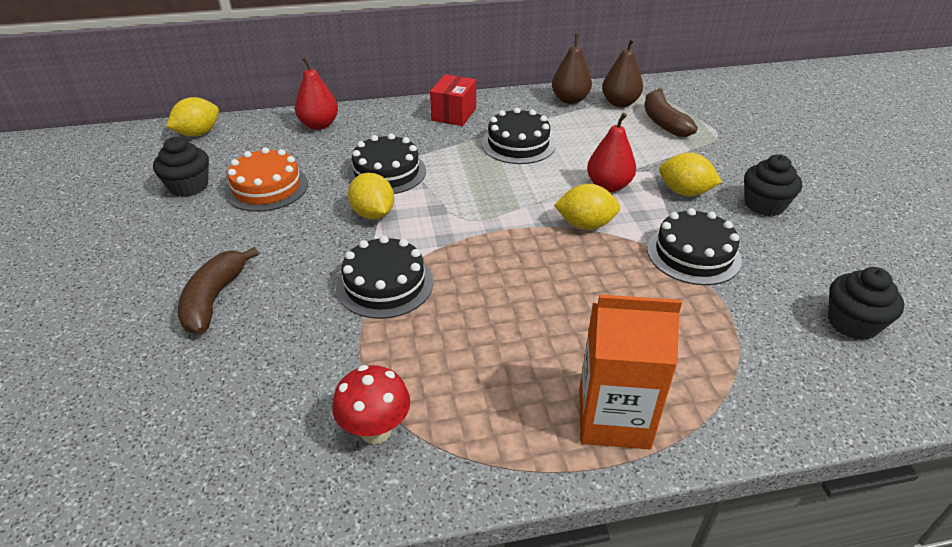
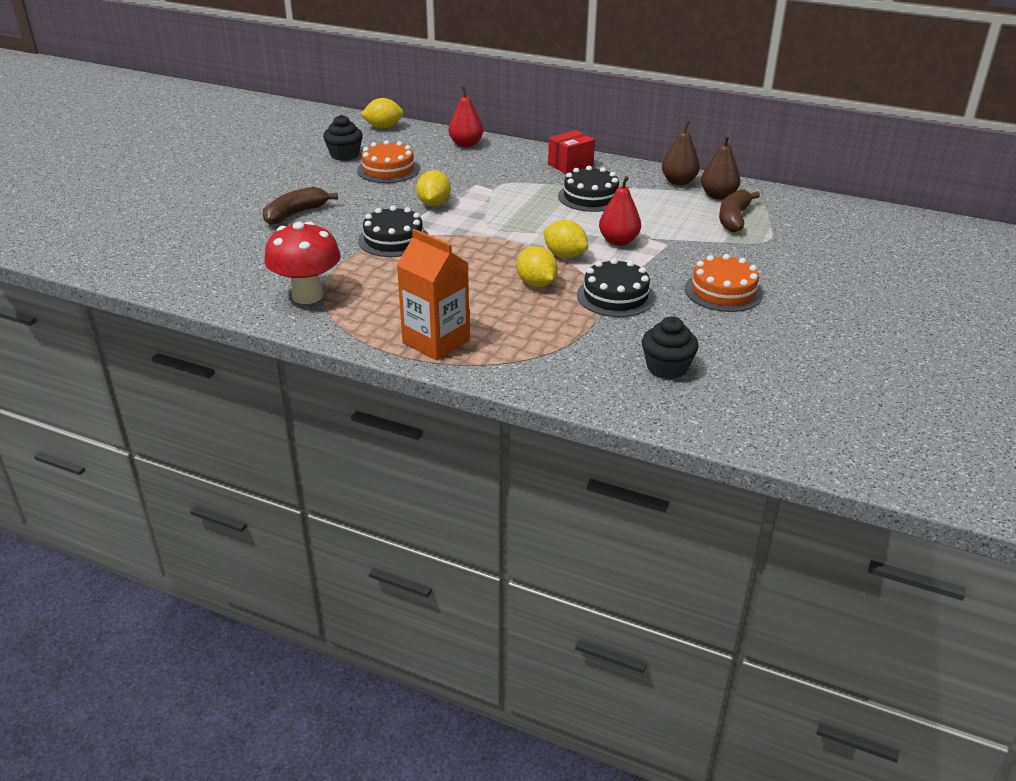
camera: 35 degrees right, 5 degrees down
red mushroom [332,365,410,444] -> red mushroom [265,221,341,304], size x1.52
black cake [347,134,426,194] -> none
yellow lemon [659,153,722,196] -> yellow lemon moved to [516,246,558,287]
black cupcake [744,154,802,216] -> orange cake [685,254,763,312]

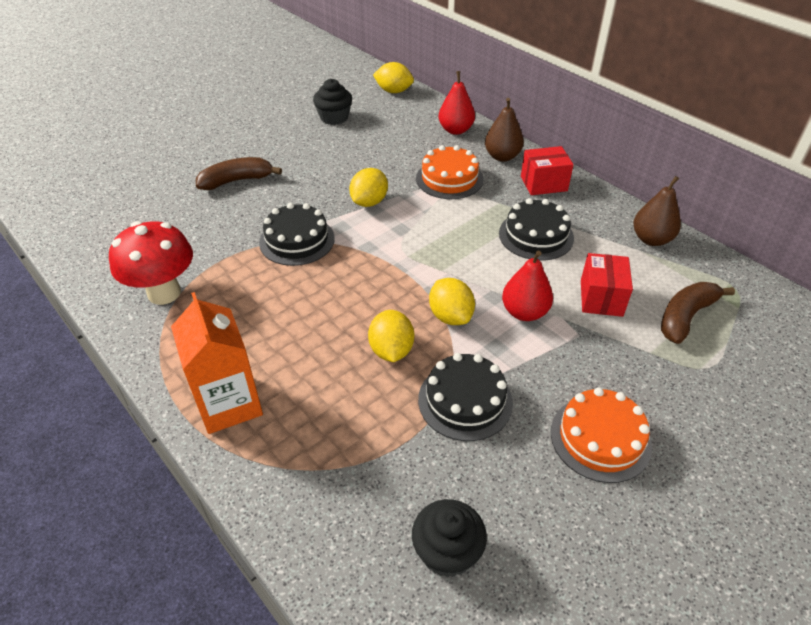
camera: 25 degrees right, 10 degrees up
orange cake [357,140,420,183] -> orange cake moved to [416,145,483,199]
brown pear [701,134,741,200] -> brown pear moved to [485,98,524,162]
none -> red box [581,253,633,317]

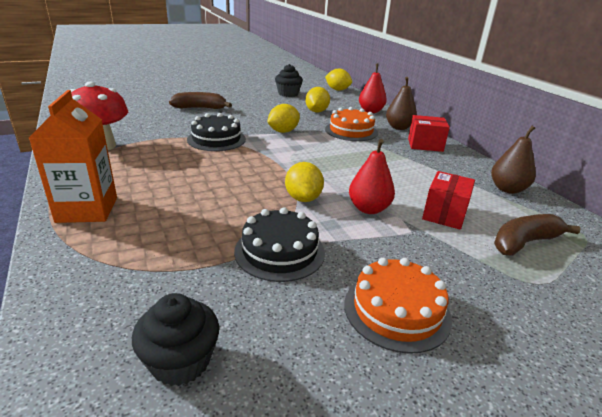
camera: 15 degrees right, 15 degrees down
yellow lemon [368,310,414,362] -> yellow lemon moved to [305,87,330,112]
black cake [499,198,574,260] -> none

